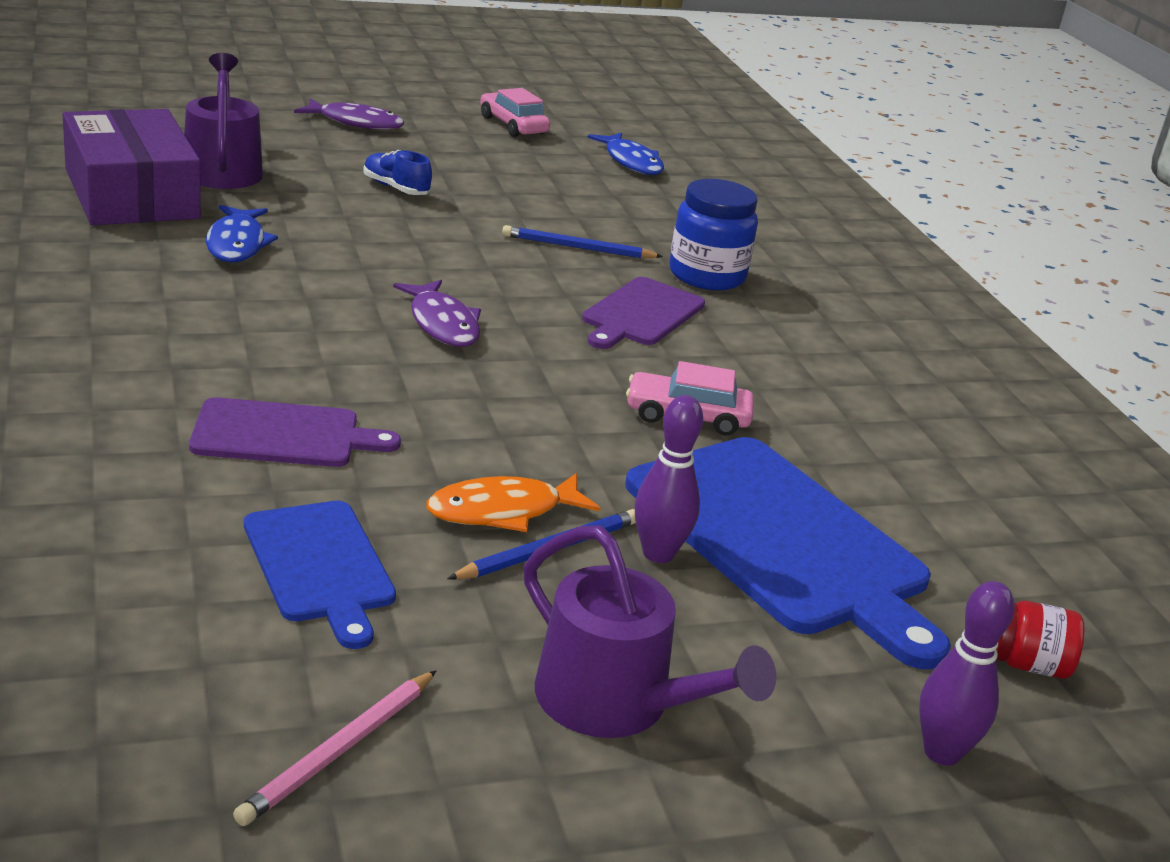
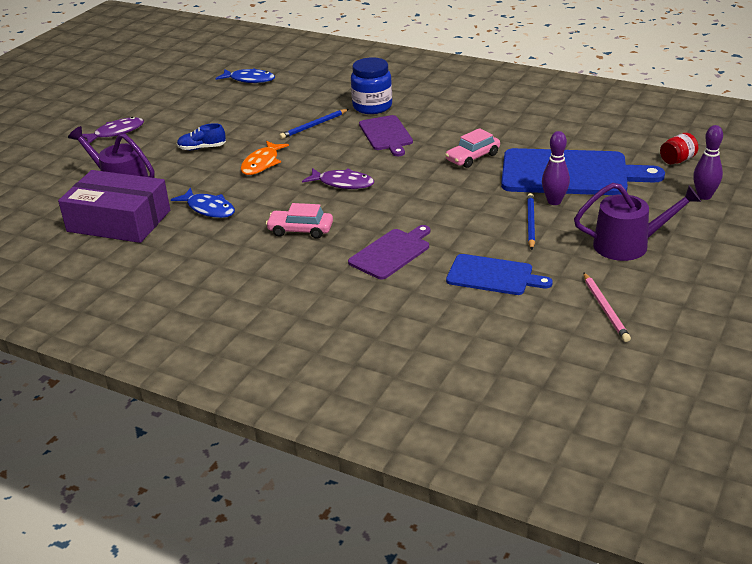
camera: 40 degrees left, 5 degrees up
orange fish [426,473,600,532] -> orange fish moved to [241,141,289,175]
pink car [480,88,550,137] -> pink car moved to [266,203,333,239]

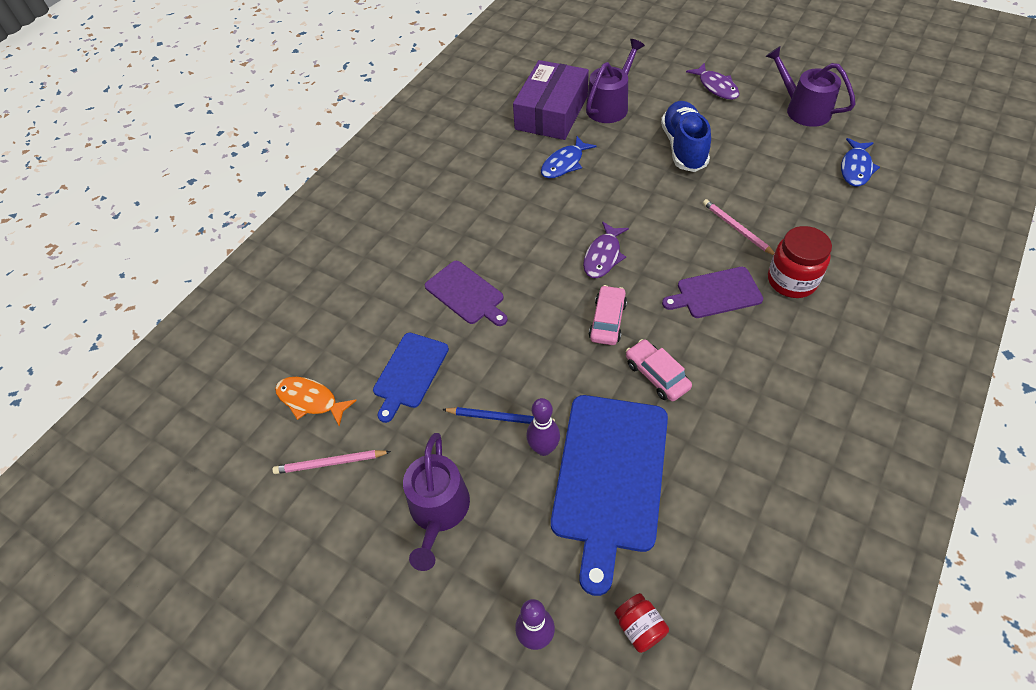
camera: 95 degrees right, 20 degrees up
blue shoe [177,123,226,150] -> blue shoe [661,101,711,172], size x1.91
orange fish [241,141,289,175] -> orange fish moved to [275,377,357,427]
pink car [266,203,333,239] -> pink car moved to [589,285,627,345]
blue pencil [279,109,349,139] -> pink pencil [703,199,775,256]
blue jar [351,57,392,114] -> red jar [768,226,832,298]
none -> purple watering can [765,46,856,127]

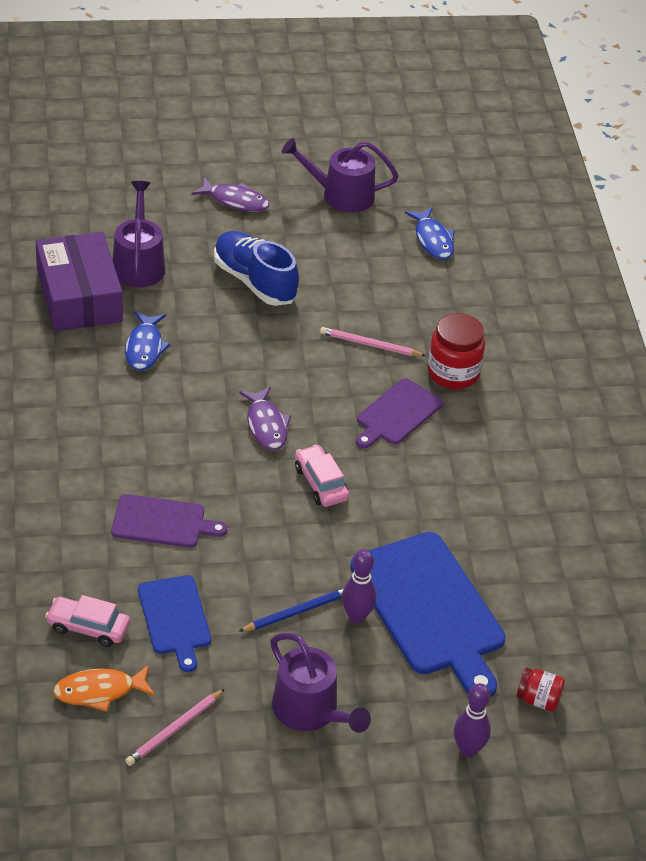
camera: 45 degrees left, 10 degrees down
pink car [626,339,692,401] -> pink car moved to [45,595,130,647]

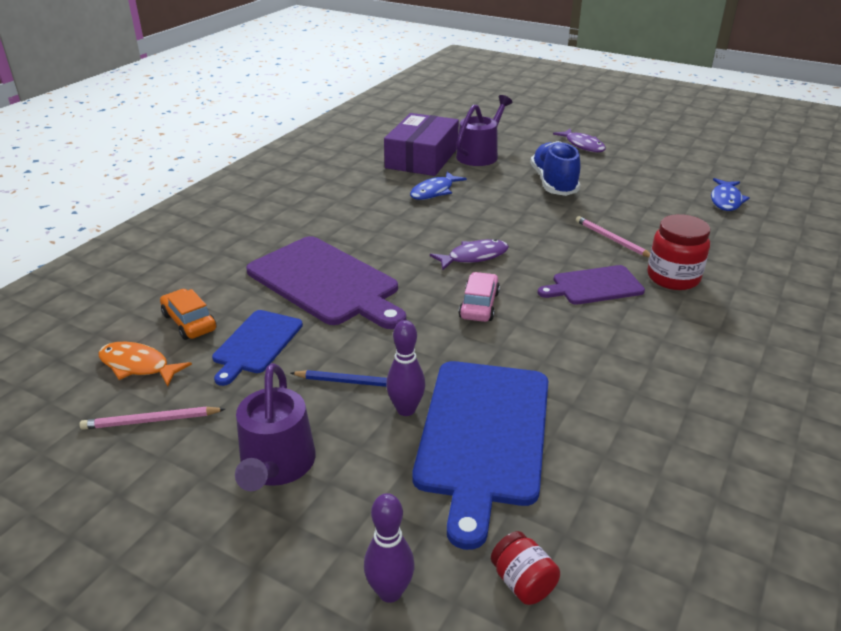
camera: 40 degrees right, 10 degrees down
pink car [45,595,130,647] -> orange car [160,289,217,340]
purple cutting board [111,494,227,548] -> purple cutting board [246,236,406,329], size x1.78
purple fish [239,387,291,450] -> purple fish turned 135 degrees counterclockwise [430,239,509,270]
purple watering can [282,138,399,213] -> none

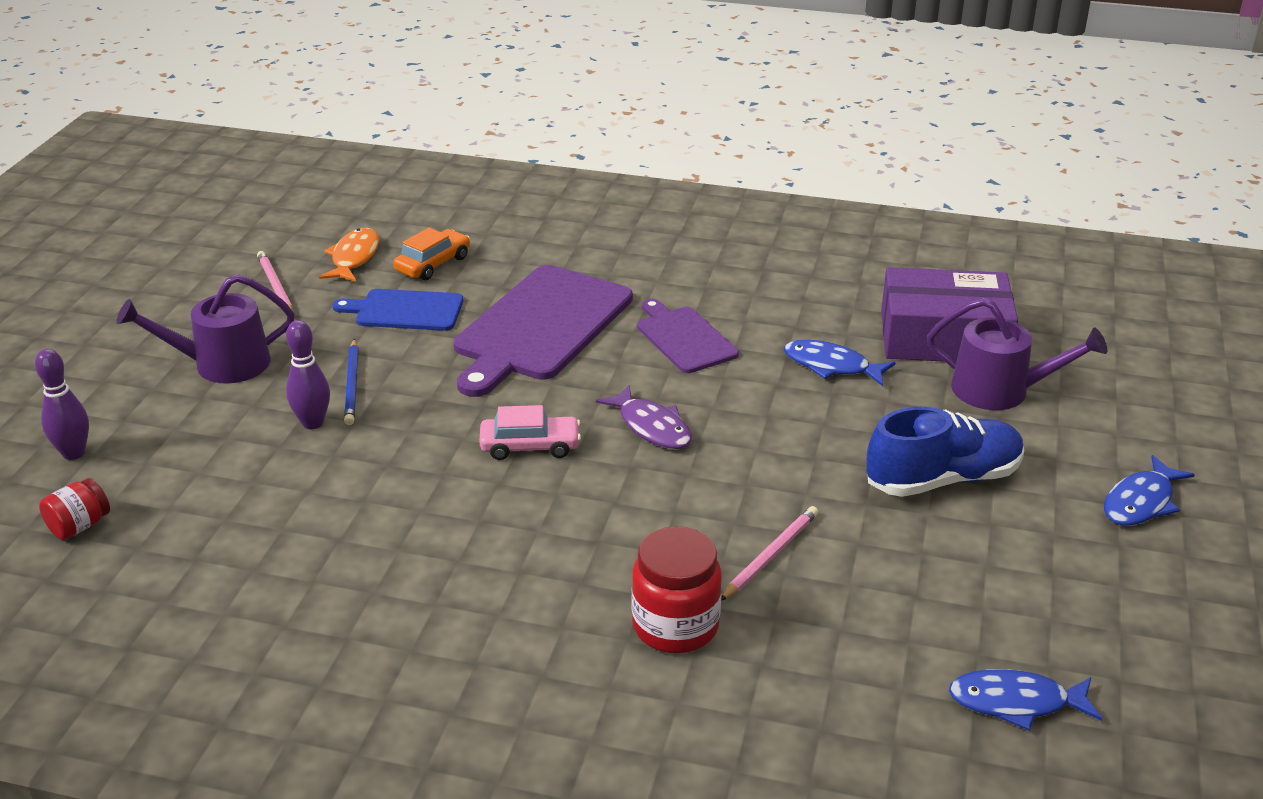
camera: 75 degrees right, 0 degrees up
blue cutting board [412,361,548,550] -> none
purple cutting board [538,265,645,305] -> purple cutting board moved to [637,299,739,373]
purple fish [553,129,606,152] -> blue fish [1104,455,1195,525]

